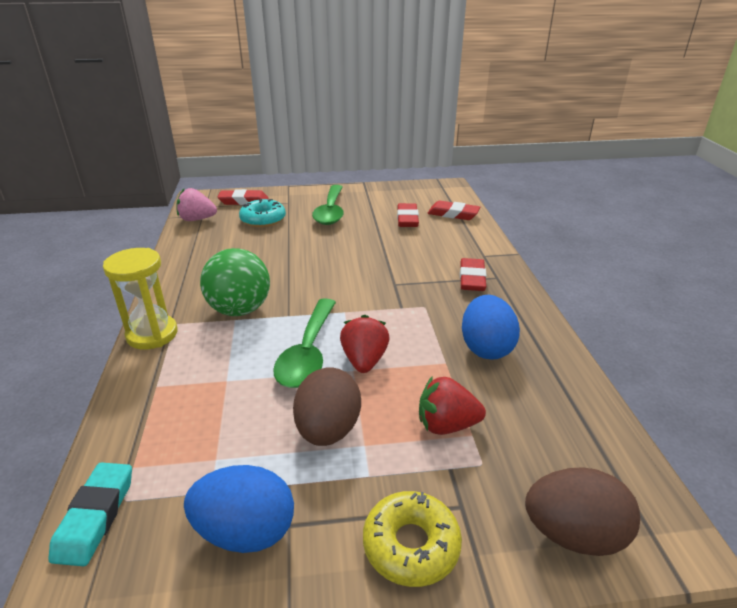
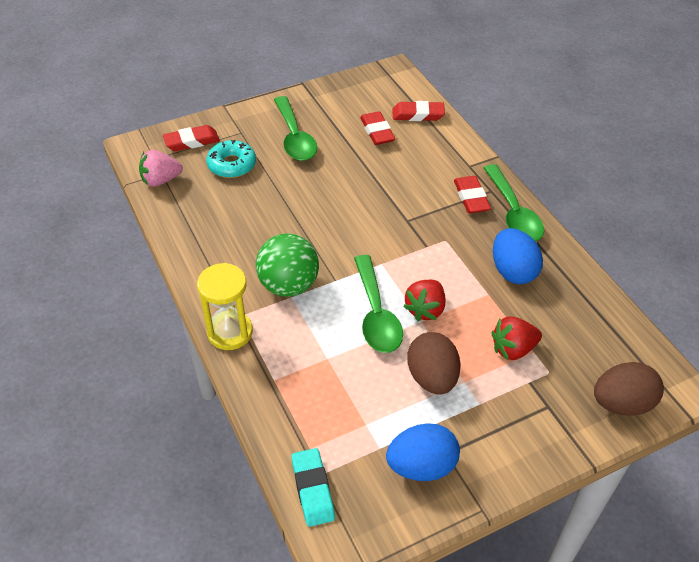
camera: 20 degrees left, 15 degrees up
red strawberry [340,315,389,373] -> red strawberry turned 135 degrees counterclockwise [403,280,445,321]
yellow donut [363,491,462,587] -> none
none -> green spoon [484,164,544,241]

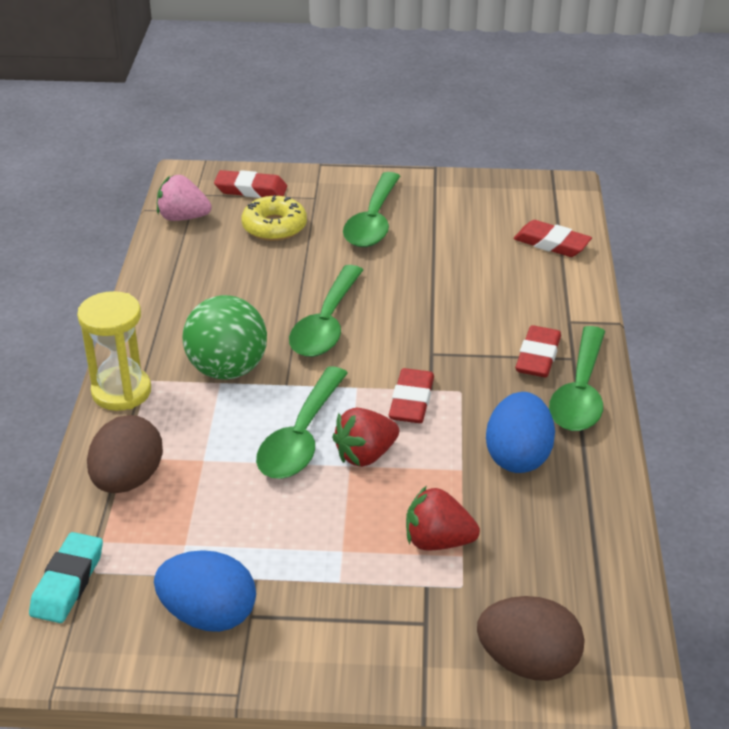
camera: 30 degrees right, 10 degrees down
turquoise donut [206,140,256,178] -> yellow donut [241,195,307,241]
red eraser [360,111,395,145] -> red eraser moved to [389,368,434,423]
brown egg [407,332,461,395] -> brown egg moved to [87,415,163,493]
none -> green spoon [289,265,363,357]

